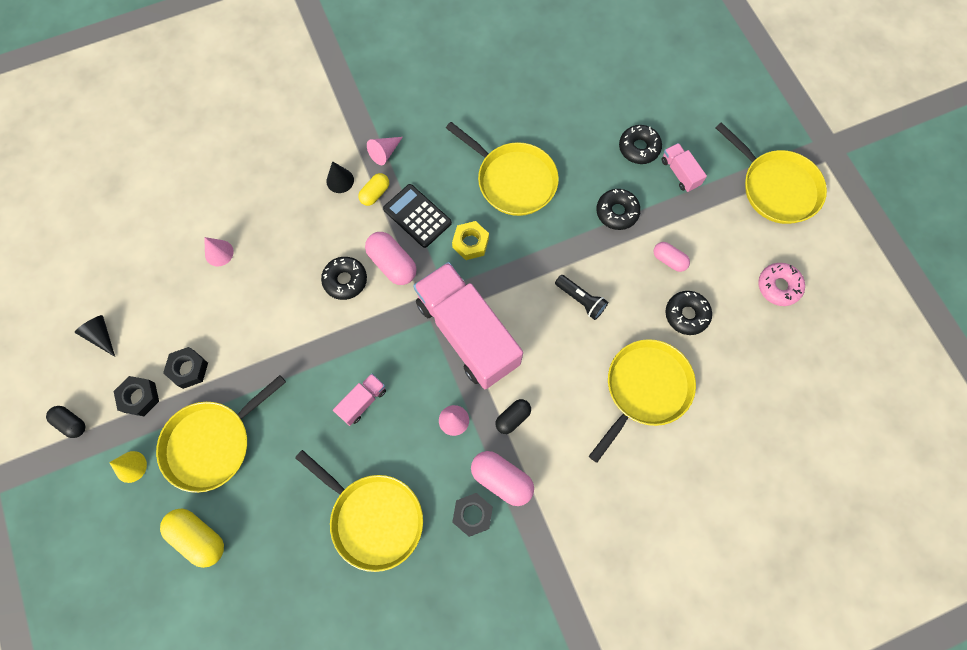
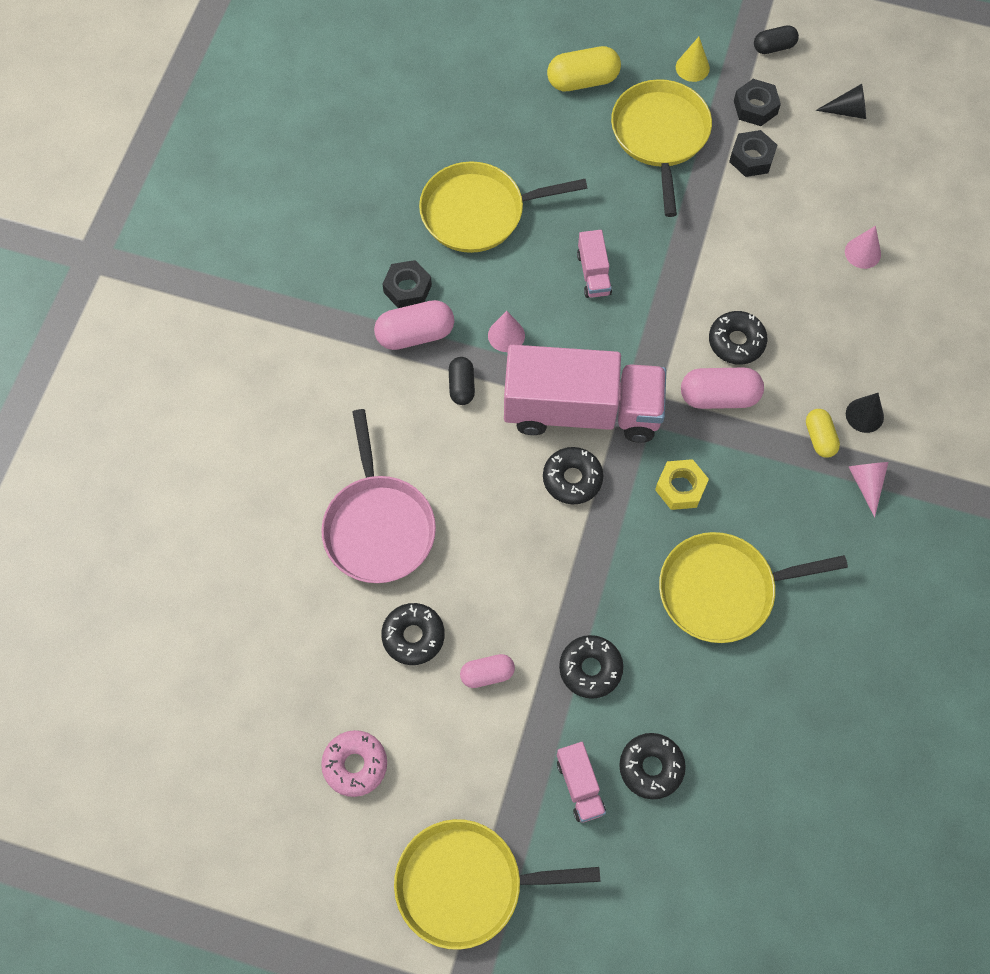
camera: 130 degrees right, 5 degrees down
black calculator [383,184,452,248] -> none
black flashlight [555,275,608,320] -> none
yellow pan [589,339,696,463] -> pink pan [321,409,436,583]
pink truck [662,143,707,192] -> pink truck turned 60 degrees clockwise [557,742,606,822]
none -> black donut [543,447,604,504]

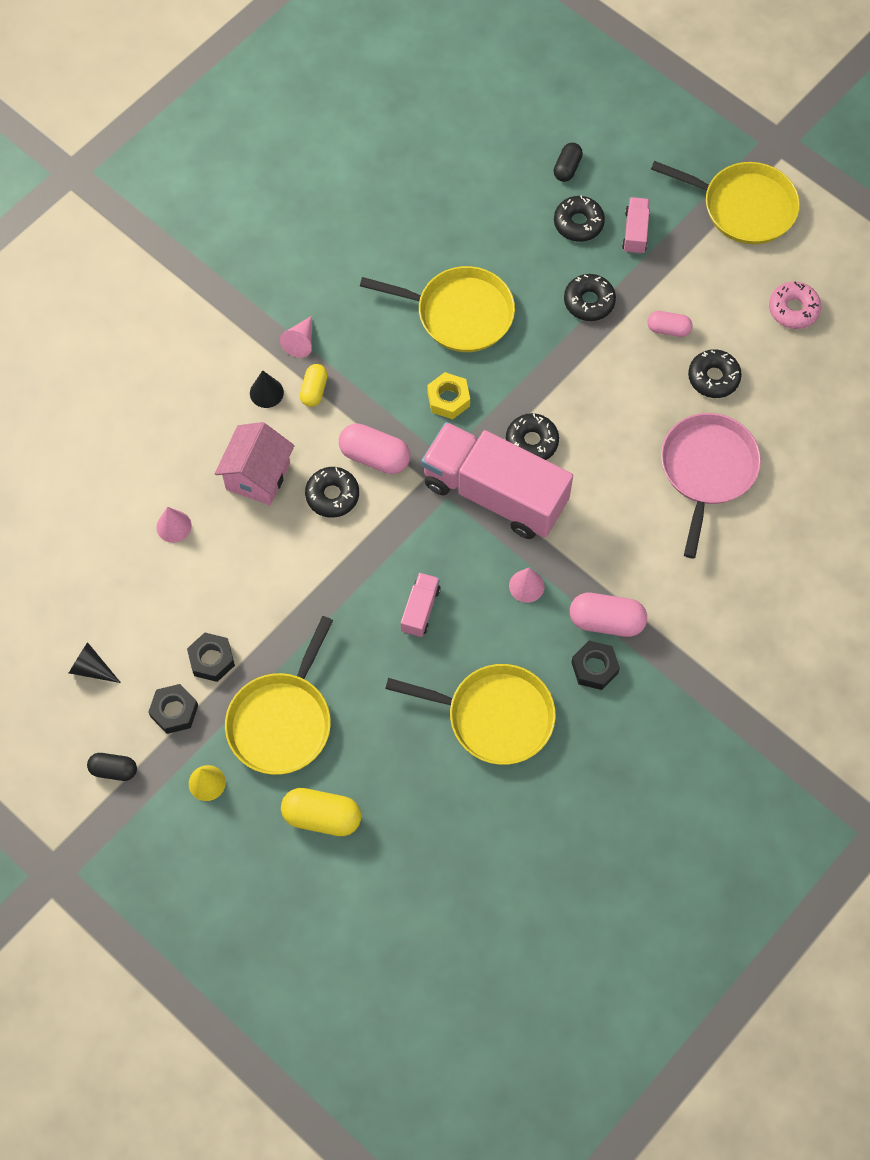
camera: 155 degrees left, 0 degrees up
black capsule [449,357,475,405] -> black capsule moved to [554,143,583,182]
none -> pink house [215,422,294,505]

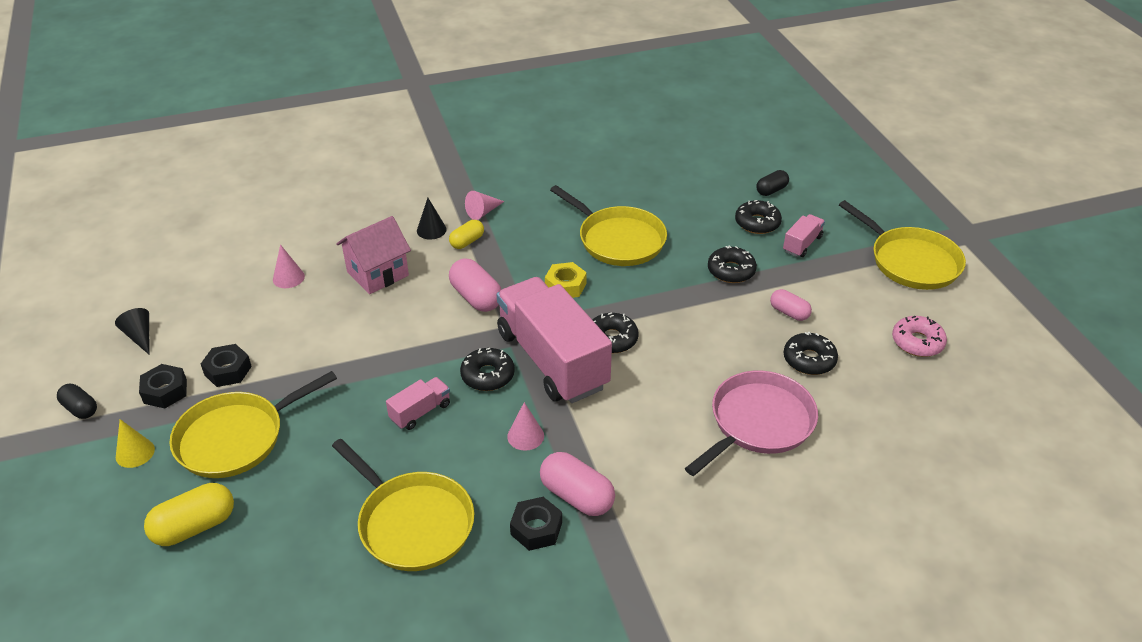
camera: 30 degrees right, 25 degrees down
yellow capsule [281,788,361,836] -> yellow capsule turned 75 degrees counterclockwise [144,483,234,546]
black donut [305,467,359,518] -> black donut moved to [460,348,515,391]

